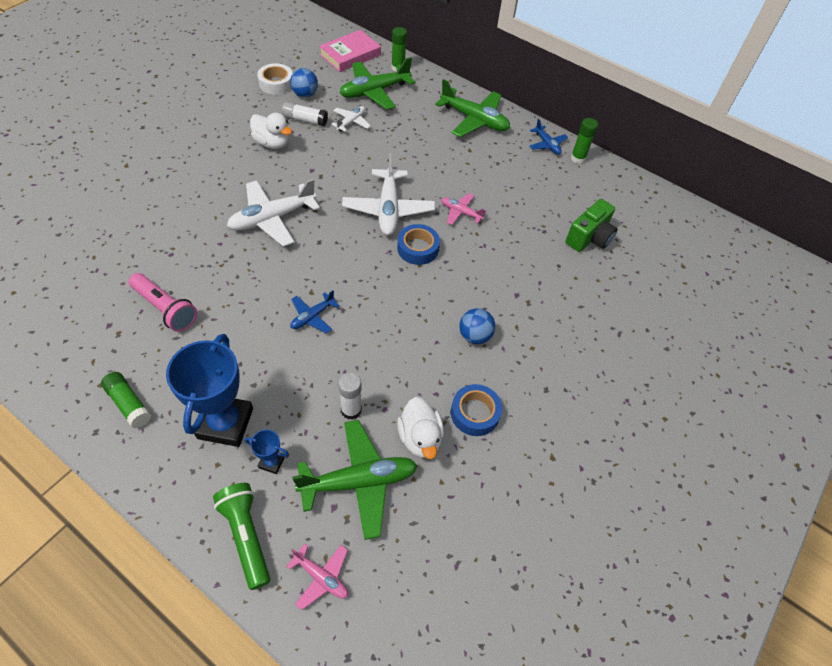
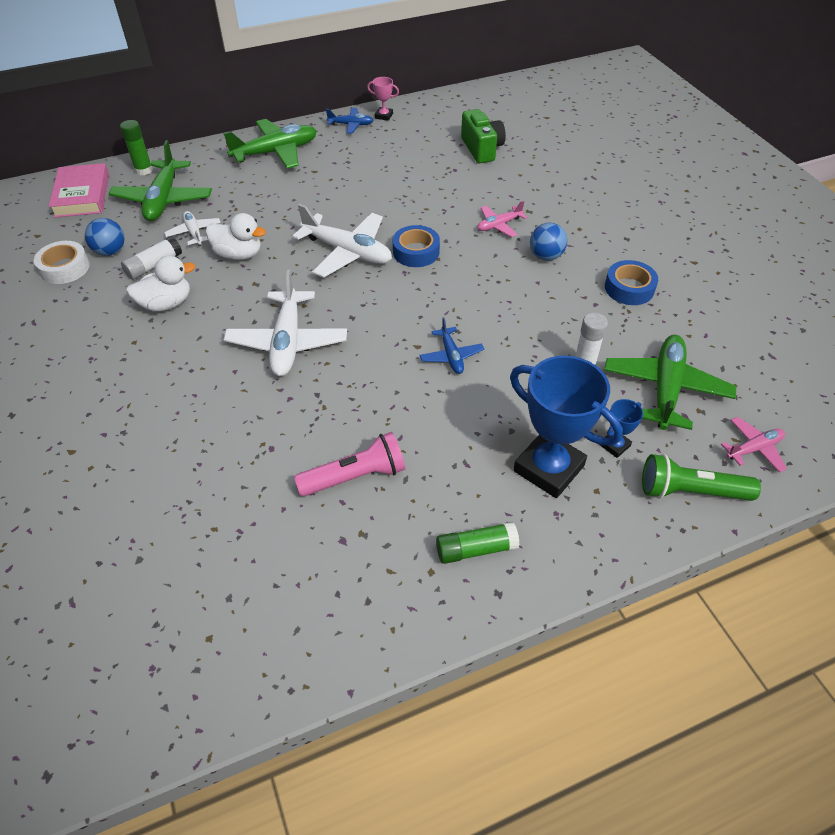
camera: 55 degrees left, 5 degrees down
white duck [397,397,444,459] -> white duck moved to [206,213,266,260]
pink plane [441,193,486,225] -> pink plane moved to [477,201,527,237]
green glue stick [571,118,598,164] -> pink trophy [367,77,399,121]

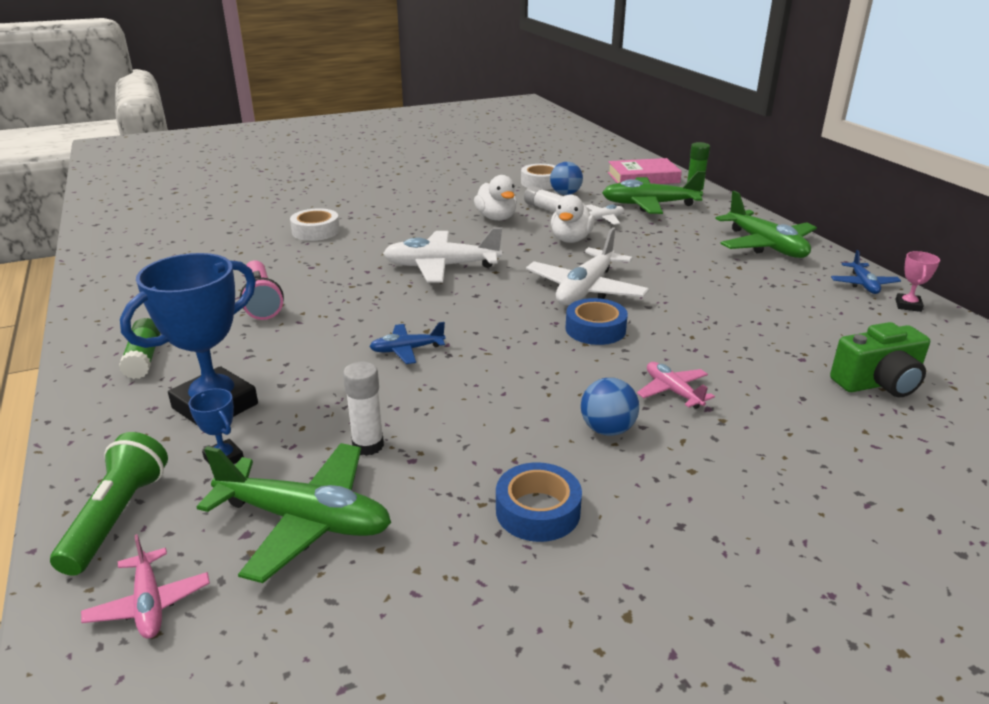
camera: 90 degrees right, 20 degrees down
none -> white tape [290,208,340,241]

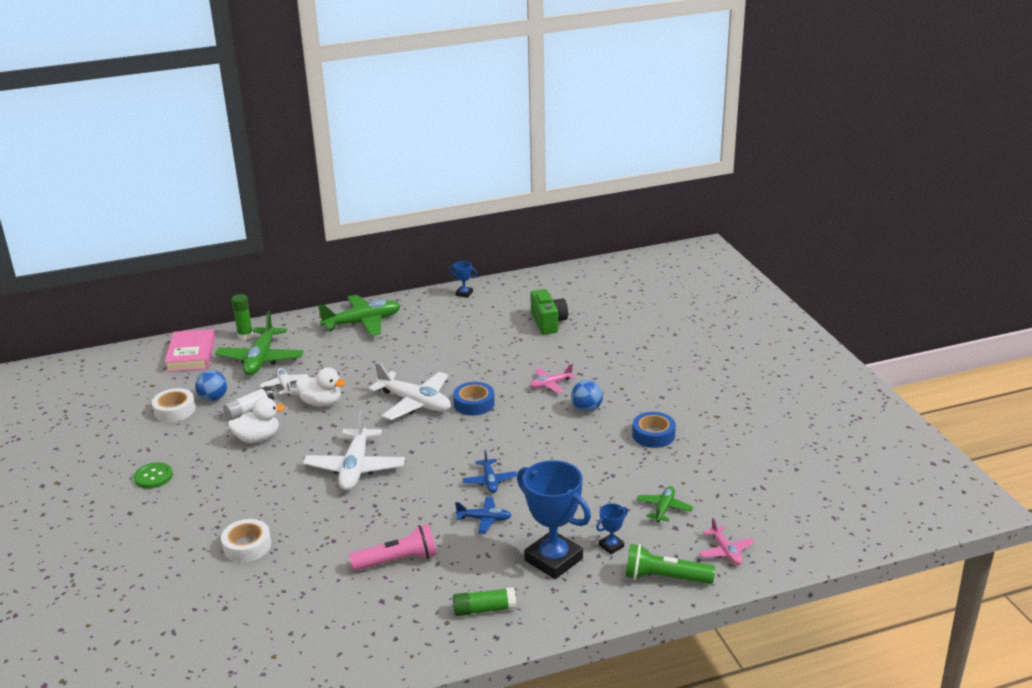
camera: 85 degrees left, 0 degrees up
pink plane [81,534,210,639] -> pink plane turned 90 degrees clockwise [699,518,755,565]
green plane [197,443,391,583] -> green plane [637,486,693,522], size x0.53
white glue stick [343,362,384,456] -> none
blue plane [831,250,901,294] -> blue plane moved to [455,497,512,534]
pink trophy [895,251,940,312] -> blue trophy [449,261,477,298]
none -> green button [134,462,173,489]

